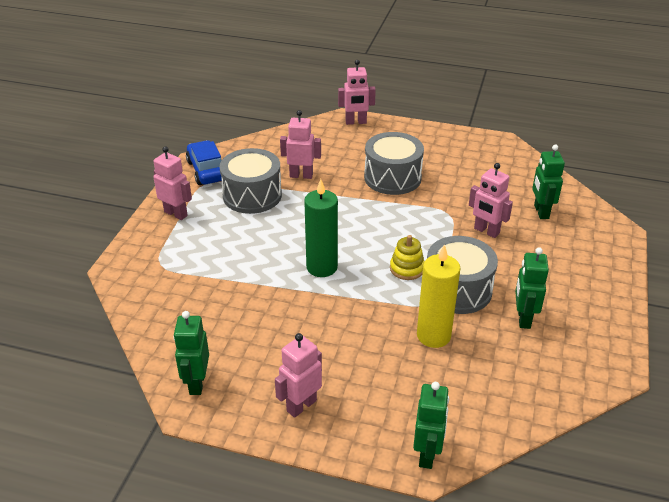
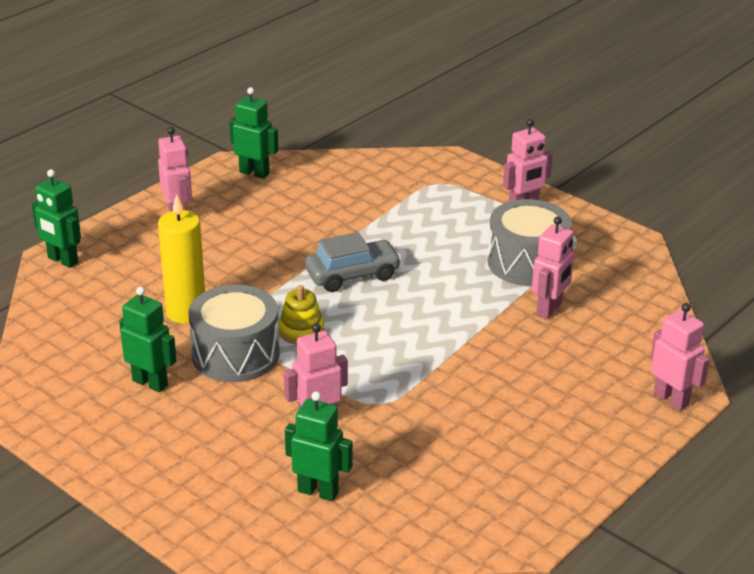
camera: 115 degrees right, 5 degrees down
blue car [186,140,222,185] -> none
green candle [304,179,338,277] -> grey car [305,232,402,292]
pink robot [338,60,376,125] -> pink robot turned 120 degrees clockwise [651,303,710,411]
grey drum [364,132,424,195] -> none

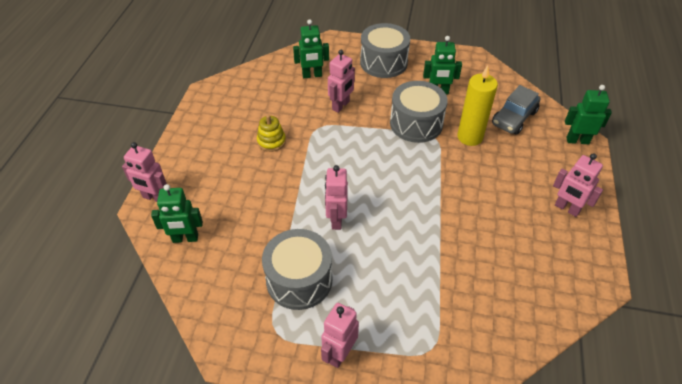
camera: 150 degrees right, 15 degrees up
green robot [230,87,278,179] -> green robot moved to [151,184,203,243]
yellow stacking toy [279,285,324,344] -> yellow stacking toy moved to [257,115,286,152]
grey car [305,232,402,292] -> grey car moved to [492,85,540,135]
pink robot [532,217,574,319] -> pink robot moved to [325,165,348,230]
none -> grey drum [360,23,410,78]

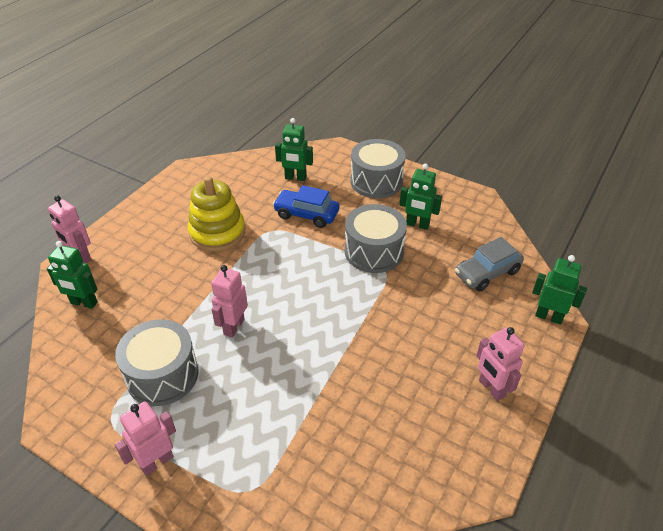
camera: 20 degrees right, 5 degrees down
yellow stacking toy [257,115,286,152] -> yellow stacking toy [187,176,245,251], size x1.85
pink robot [328,50,355,113] -> blue car [273,185,339,228]
yellow candle [457,65,498,146] -> none

